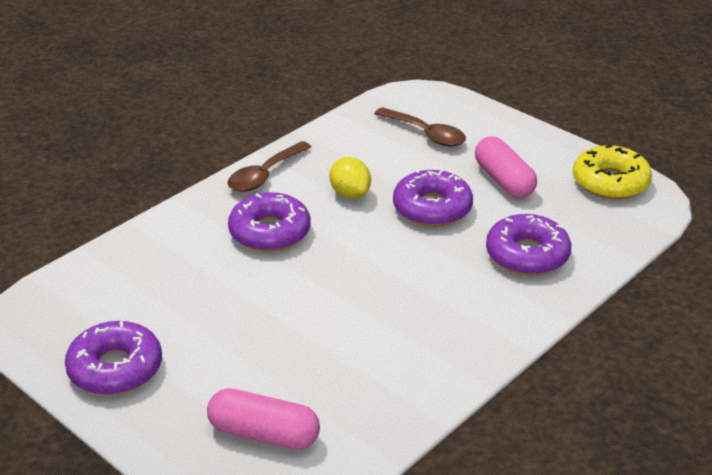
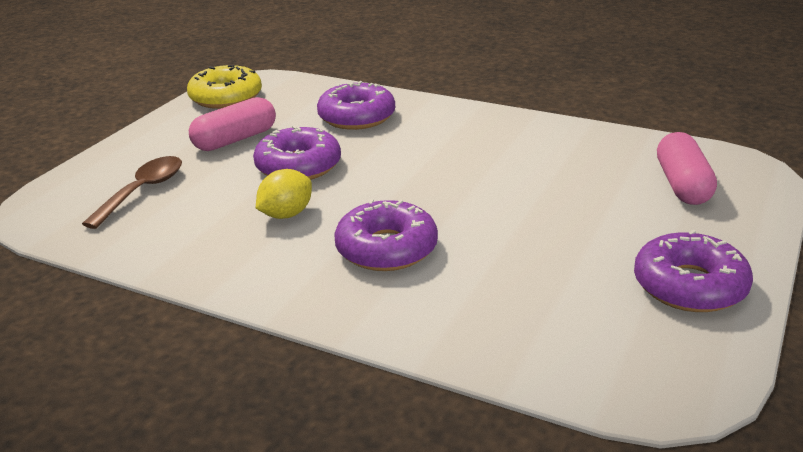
camera: 105 degrees left, 5 degrees down
brown spoon [227,141,311,192] -> none

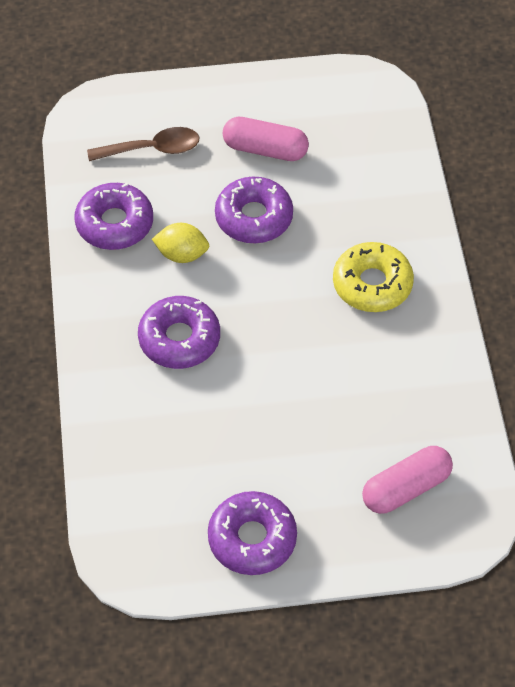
camera: 55 degrees right, 25 degrees up
yellow donut [187,65,262,109] -> yellow donut moved to [333,242,414,312]
purple donut [317,81,395,130] -> purple donut moved to [75,183,153,250]

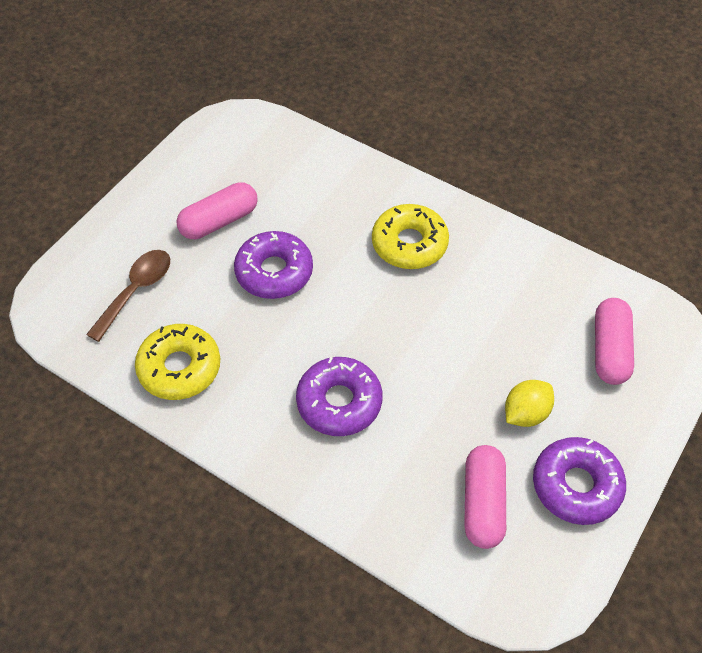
camera: 50 degrees left, 0 degrees up
purple donut [75,183,153,250] -> yellow donut [135,324,220,400]
yellow lemon [152,223,209,263] -> yellow lemon moved to [505,380,554,427]
none -> pink capsule [464,445,506,549]

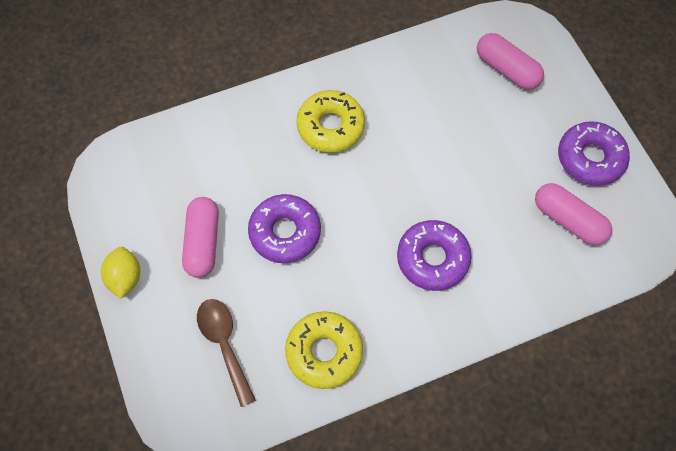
camera: 55 degrees left, 10 degrees up
yellow lemon [505,380,554,427] -> yellow lemon moved to [101,247,140,299]

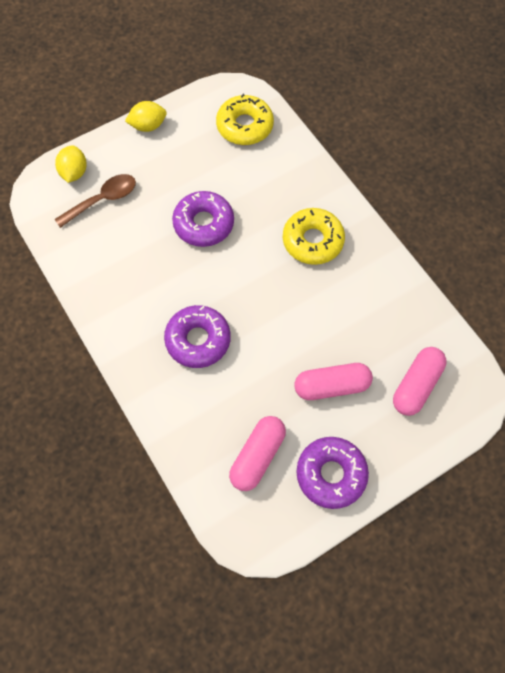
camera: 80 degrees right, 0 degrees up
pink capsule [182,197,219,278] -> pink capsule moved to [294,363,373,400]
yellow donut [285,311,363,389] -> yellow donut moved to [216,94,274,145]
none -> yellow lemon [55,145,87,183]

